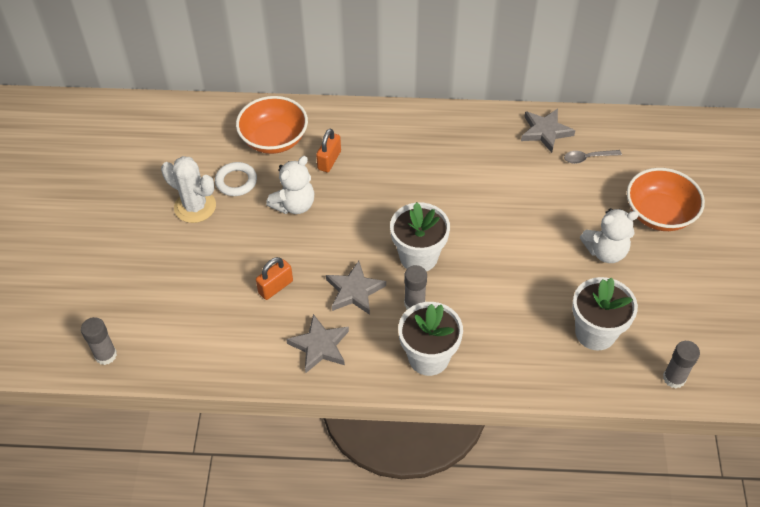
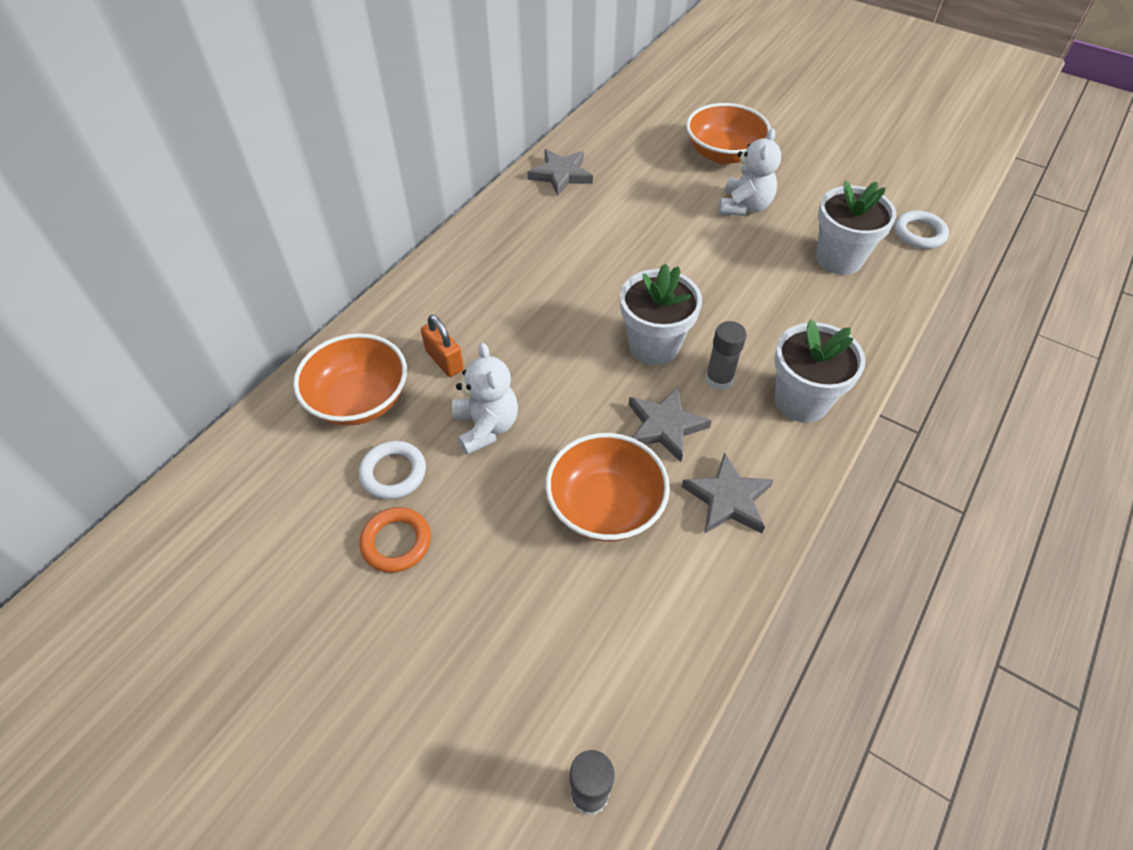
camera: 60 degrees left, 0 degrees up
white cactus [161,156,216,223] -> orange ring [359,507,431,573]
orange padlock [256,257,293,300] -> orange bowl [545,433,670,542]
grey spoon [564,150,622,164] -> none
grey glue stick [663,341,700,388] -> white ring [894,211,949,249]

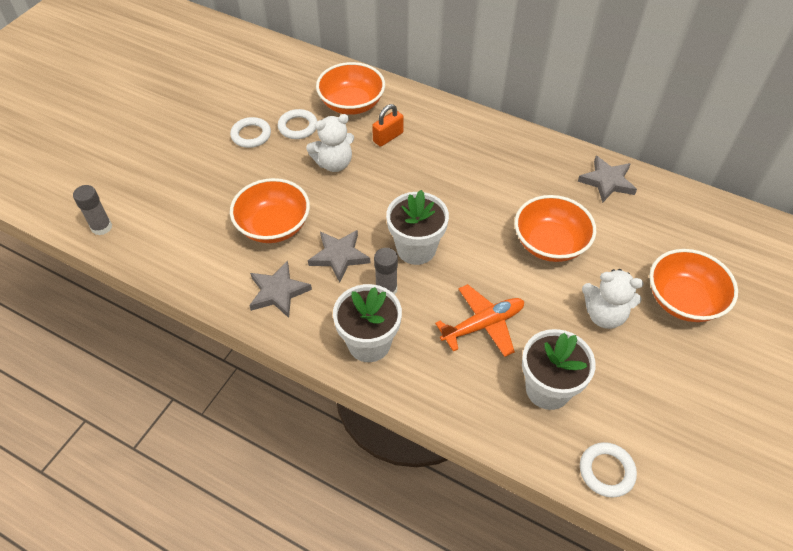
camera: 85 degrees right, 0 degrees up
orange ring [359,507,431,573] -> white ring [230,117,271,148]
none -> orange plane [435,284,524,357]
none -> orange bowl [515,195,596,262]

